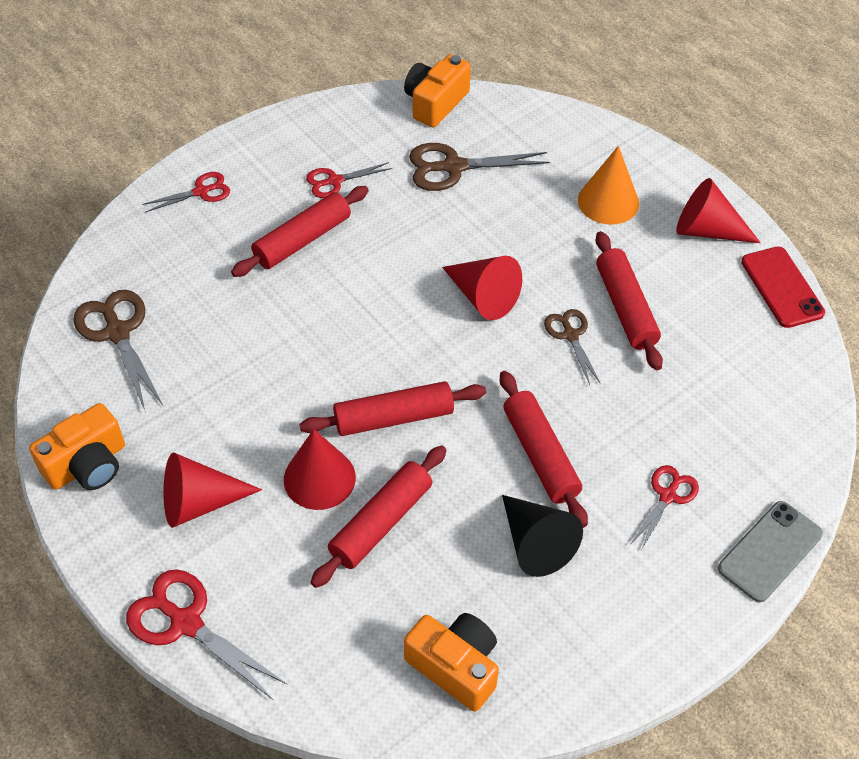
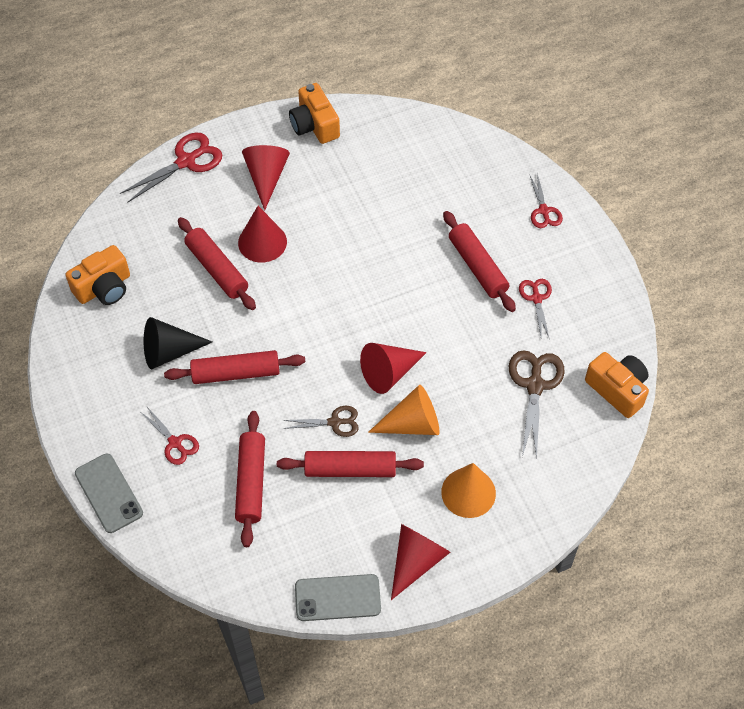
camera: 105 degrees right, 5 degrees up
brown scissors [73,290,163,410] -> none
red rolling pin [299,381,486,436] -> red rolling pin moved to [235,411,265,547]
red phone [741,246,825,328] -> grey phone [295,574,381,621]
none -> orange cone [368,385,440,435]

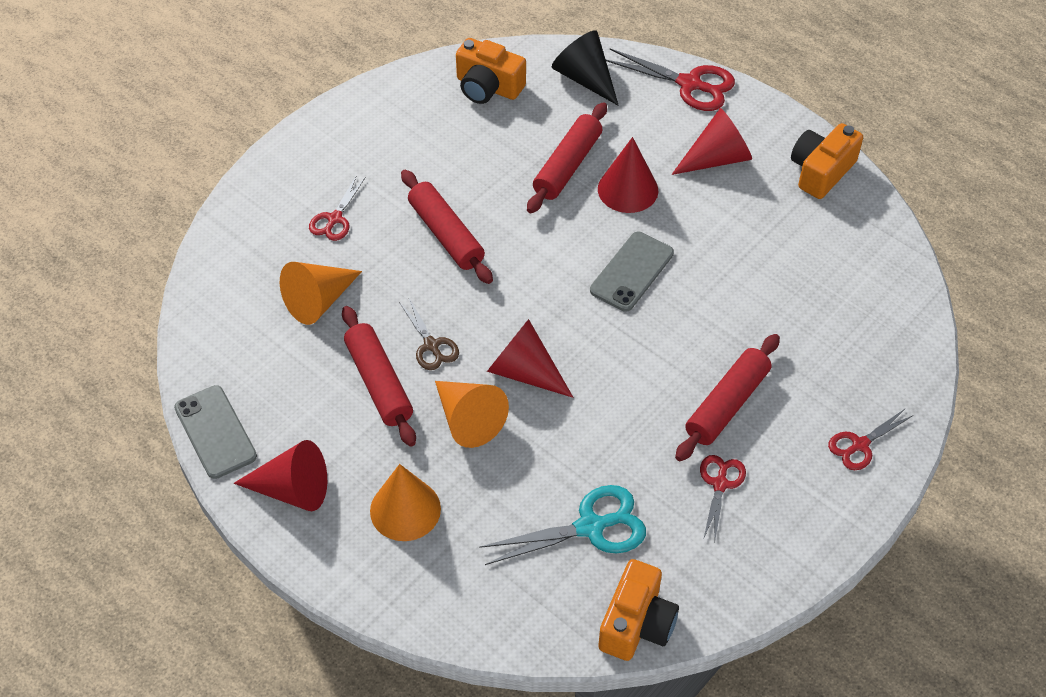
camera: 65 degrees right, 5 degrees down
grey phone [75,454,143,533] -> grey phone moved to [590,232,674,312]
black cone [144,317,212,369] -> black cone moved to [552,30,619,106]
red rolling pin [235,411,265,547] -> orange cone [280,262,362,325]
brown scissors [509,350,565,460] -> turquoise scissors [479,485,646,565]
red scissors [519,279,552,337] -> red scissors turned 45 degrees counterclockwise [700,455,746,540]

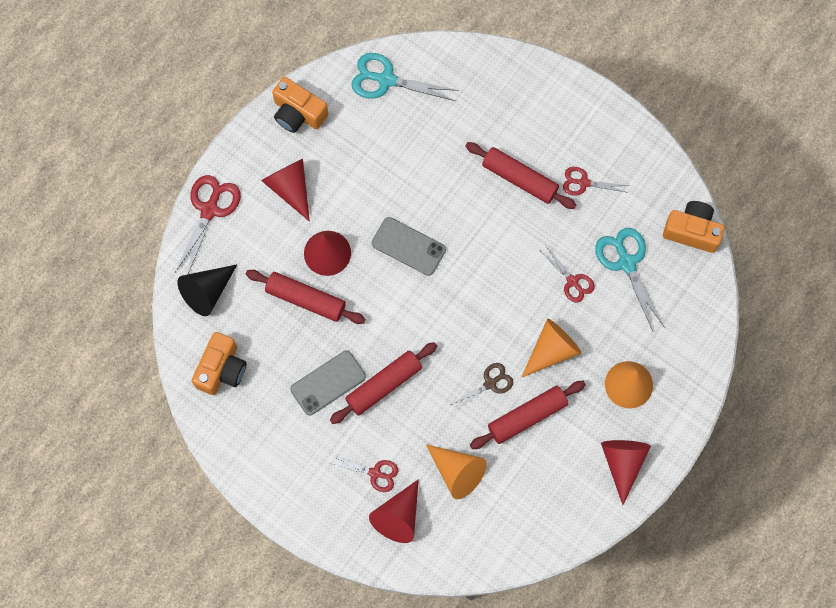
camera: 95 degrees left, 20 degrees up
grey phone [174,385,257,479] -> grey phone moved to [290,351,366,415]
red cone [487,319,573,398] -> red cone moved to [369,479,419,543]
red scissors [828,408,914,470] -> red scissors moved to [541,246,595,303]
none -> turquoise scissors [351,53,459,101]

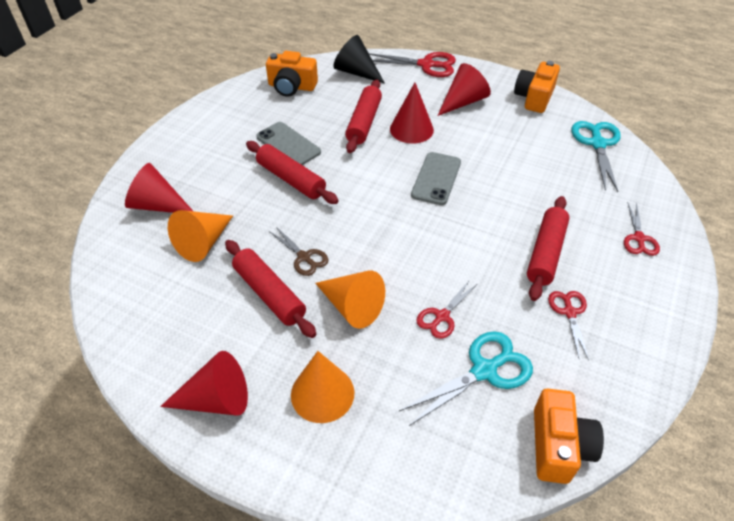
camera: 80 degrees right, 25 degrees down
red scissors [330,455,398,492] -> red scissors moved to [624,202,660,256]

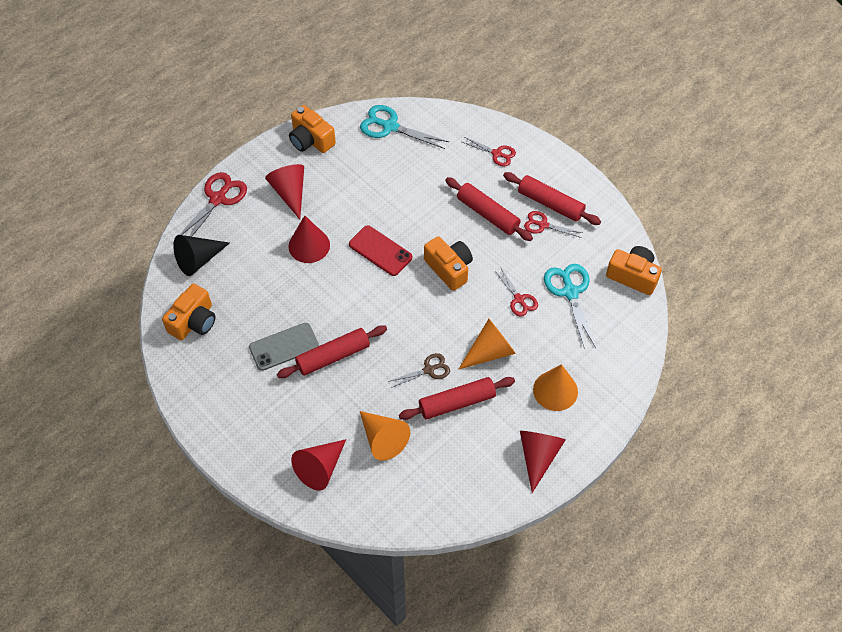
camera: 70 degrees left, 10 degrees up
red rolling pin [345,80,382,153] -> red rolling pin moved to [503,172,601,225]
grey phone [411,152,461,205] -> red phone [349,225,412,276]
none -> orange camera [424,236,473,291]

